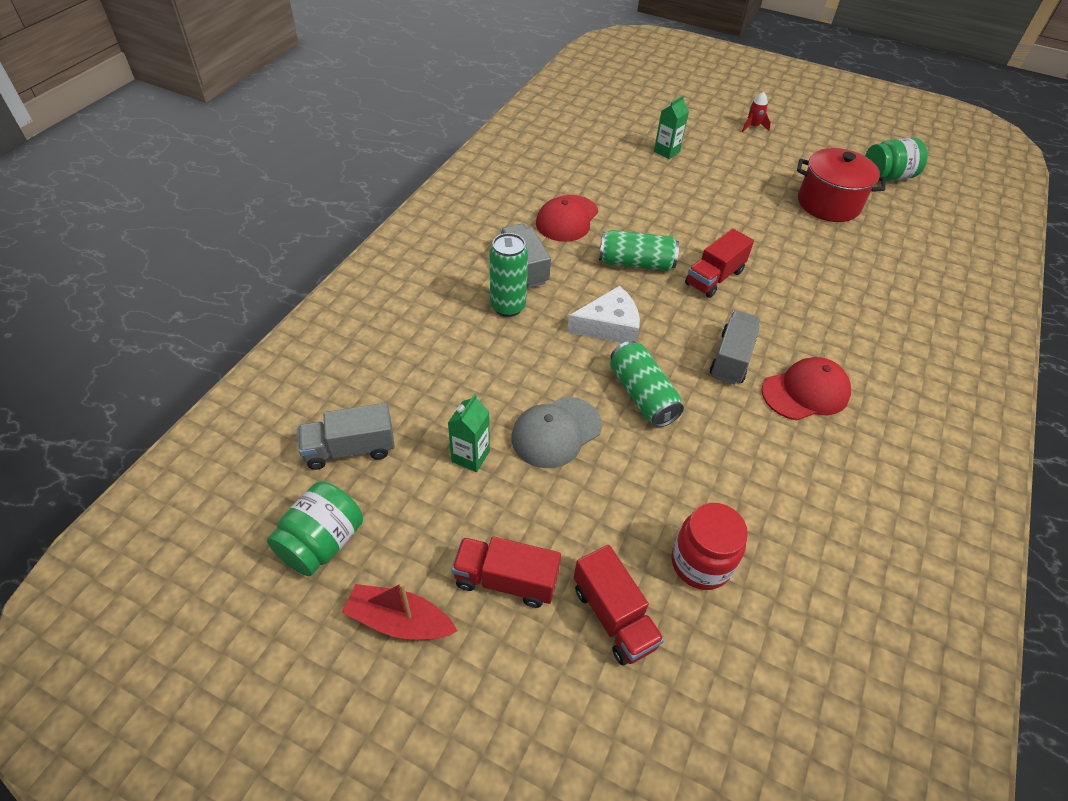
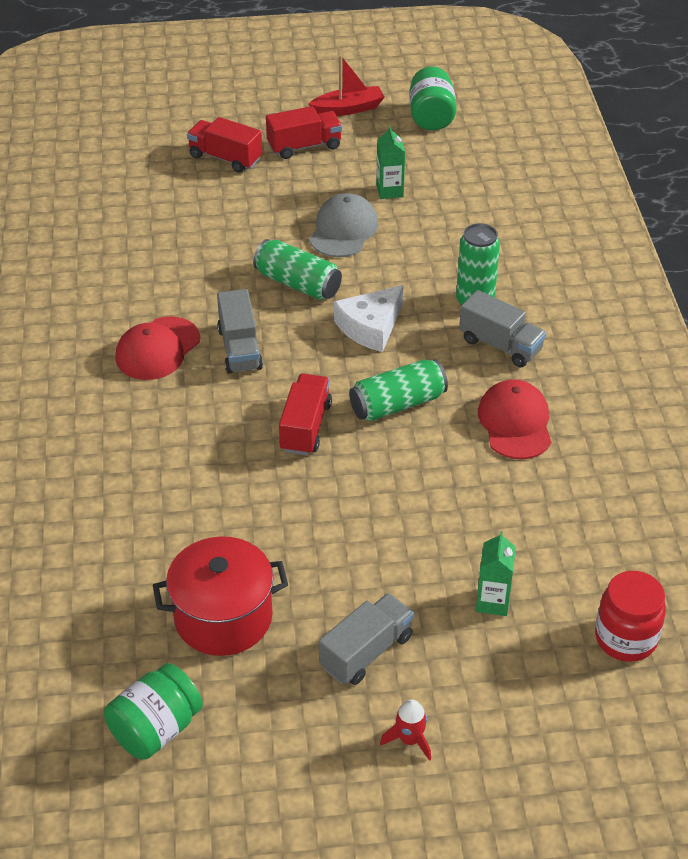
camera: 150 degrees right, 5 degrees down
grey truck [298,403,395,470] -> grey truck moved to [319,593,414,685]
red jar [671,503,748,590] -> red jar moved to [595,571,666,662]

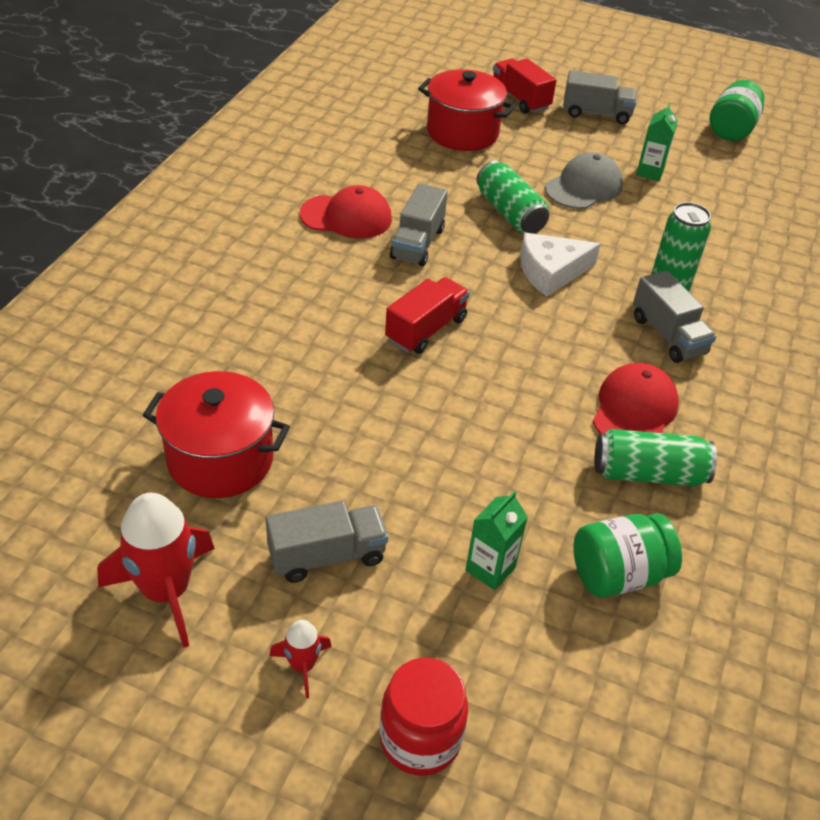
camera: 25 degrees right, 0 degrees up
green jar [104,663,203,760] -> green jar moved to [573,513,682,598]
red cap [115,316,200,380] -> red cap turned 150 degrees counterclockwise [300,185,392,238]
red truck [266,106,342,159] -> grey truck [563,70,637,124]
red boat [308,55,385,116] -> none
green can [349,359,448,421] -> green can moved to [594,429,717,486]
red jar [595,571,666,662] -> red jar moved to [380,658,468,776]
none -> red rocket [97,493,215,648]
none -> red pot [418,69,516,151]

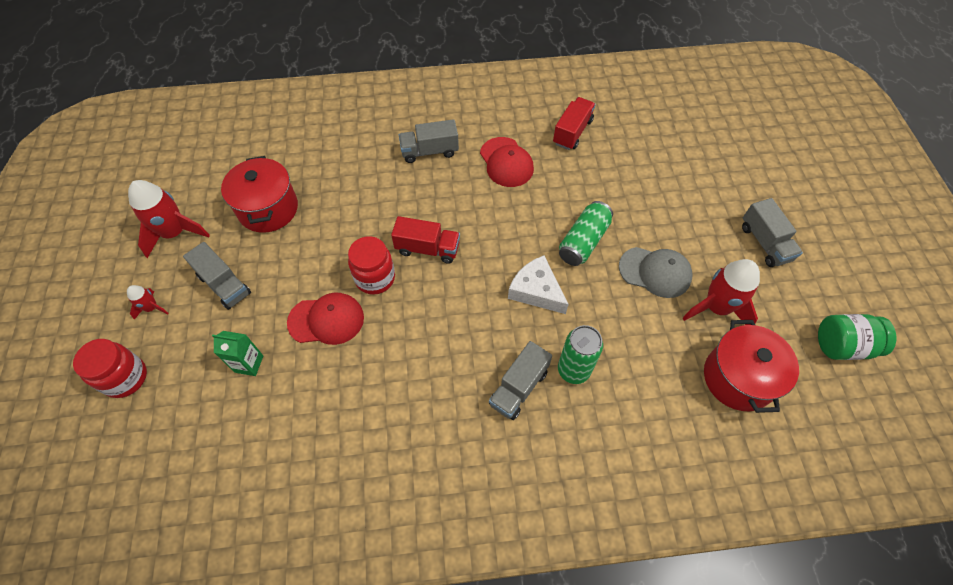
camera: 65 degrees right, 15 degrees up
grey truck [390,183,448,266] -> grey truck moved to [399,119,459,163]
red pot [418,69,516,151] -> red pot moved to [704,320,799,413]
red truck [493,58,557,114] -> red truck moved to [553,97,596,150]
green jar [573,513,682,598] -> none
red cap [593,363,679,434] -> red cap moved to [287,292,364,345]
green can [594,429,717,486] -> none
green carton [636,103,678,181] -> red rocket [683,259,760,325]
none -> red jar [348,236,395,295]

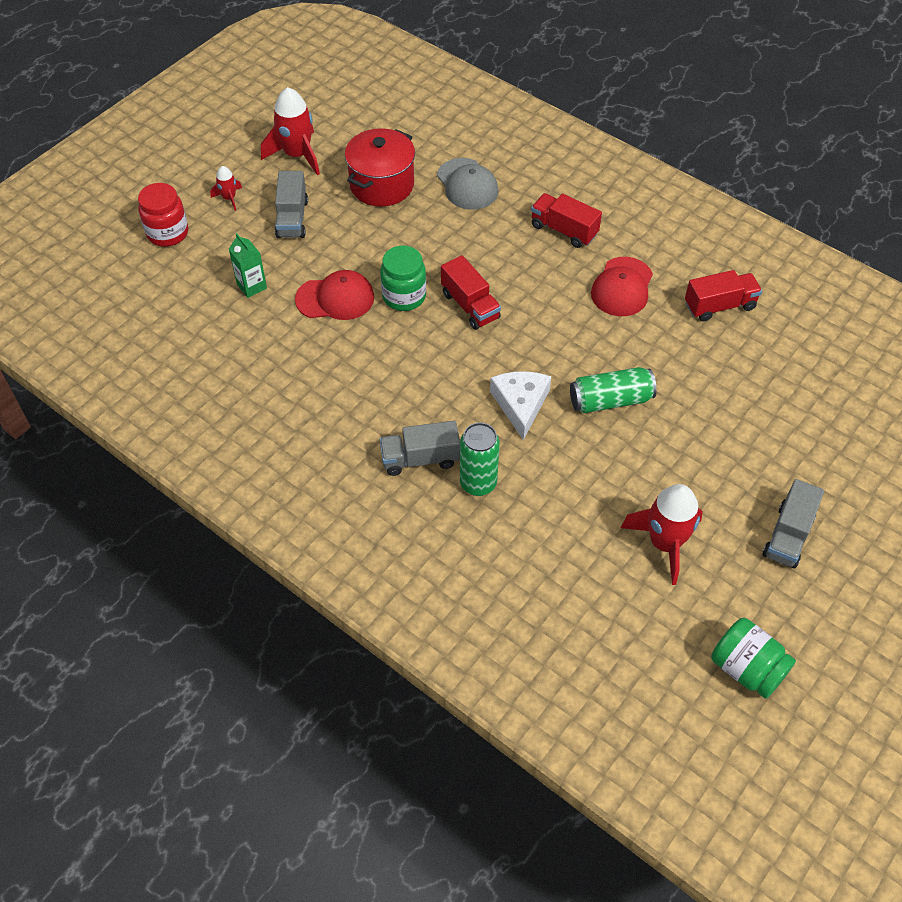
camera: 45 degrees right, 5 degrees down
red cap [287,292,364,345] -> red cap turned 45 degrees counterclockwise [295,270,374,320]
red jar [348,236,395,295] -> green jar [380,246,426,311]
grey truck [399,119,459,163] -> red truck [531,193,602,248]
grey cap [619,247,692,298] -> grey cap moved to [437,158,499,210]
red pot [704,320,799,413] -> none

